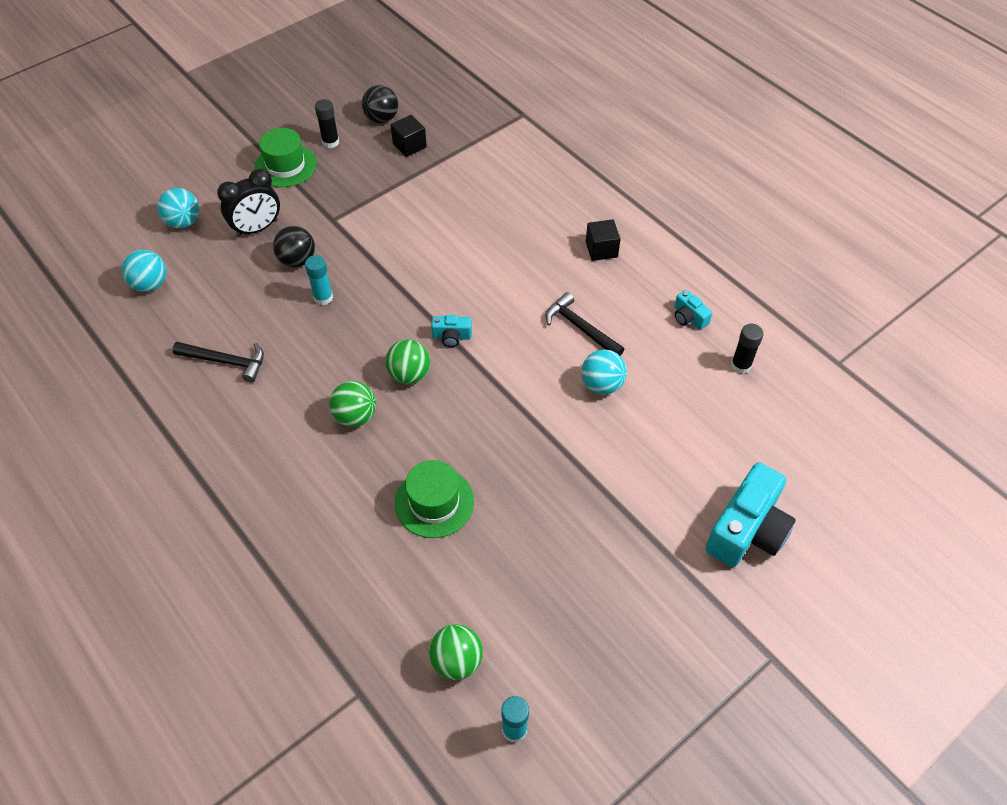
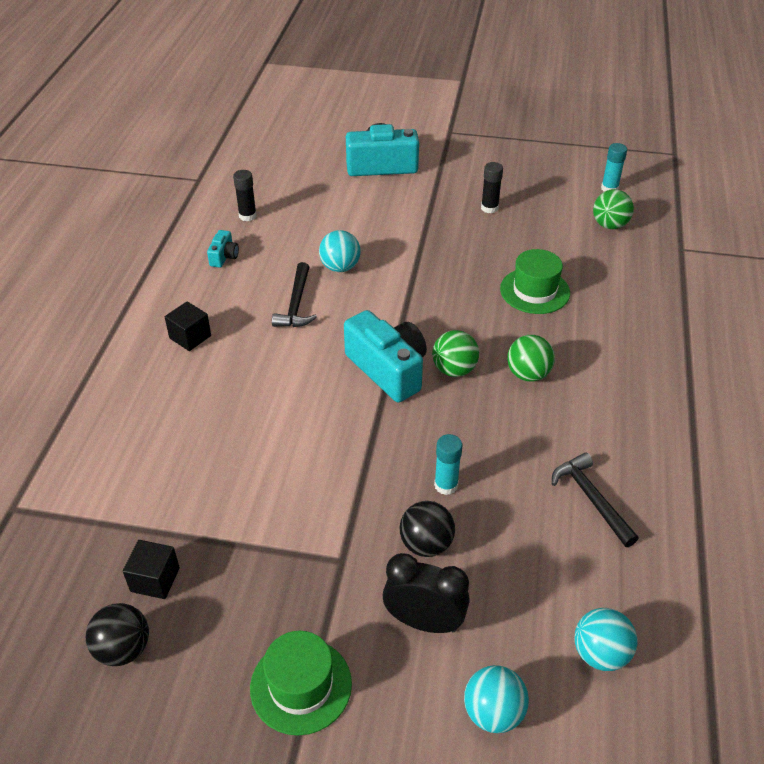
camera: 130 degrees left, 10 degrees down
black glue stick [315,99,339,148] -> black glue stick moved to [481,162,503,213]
turquoise camera [431,315,472,347] -> turquoise camera [344,310,427,402], size x2.14

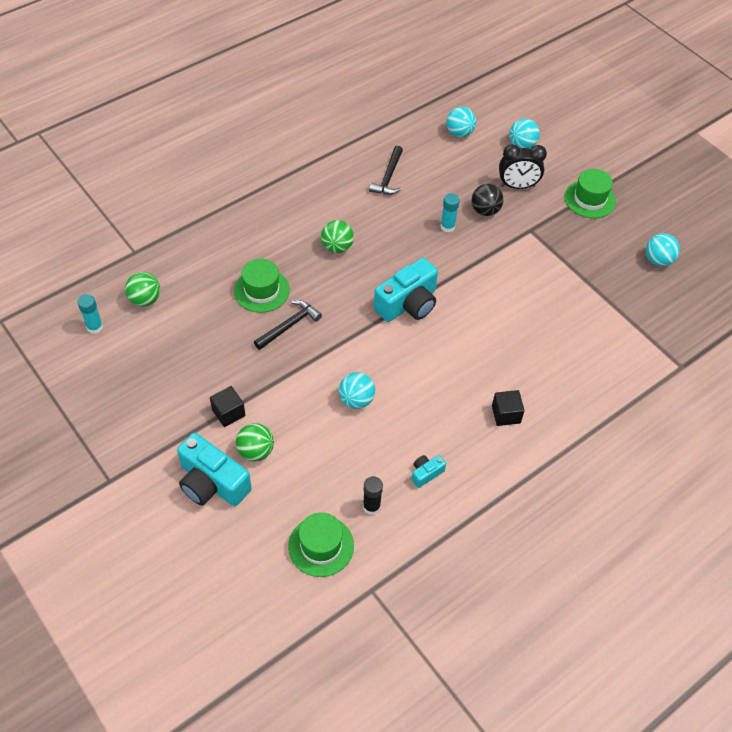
camera: 140 degrees left, 10 degrees up
black ball [86,603,149,666] -> turquoise ball [646,233,680,266]
black cube [123,540,180,599] -> black cube moved to [210,386,246,427]
black hammer [272,262,317,327] -> black hammer moved to [254,300,322,350]
turquoise camera [344,310,427,402] -> turquoise camera turned 135 degrees counterclockwise [374,258,438,322]
black clock [383,553,470,633] -> black clock turned 60 degrees counterclockwise [499,144,547,189]
green ball [432,330,479,377] -> green ball moved to [236,423,274,461]
black glue stick [481,162,503,213] -> none
none -> green hat [288,512,354,577]

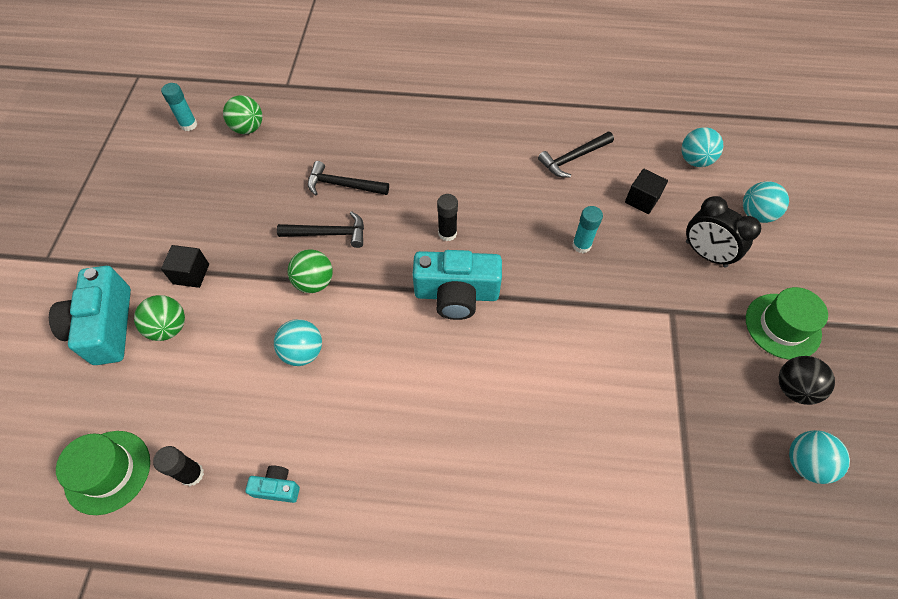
camera: 45 degrees right, 5 degrees up
green hat [234,259,290,313] -> black hammer [308,161,389,196]
green ball [321,220,354,253] -> green ball moved to [288,249,333,293]
black ball [472,184,504,216] -> black ball moved to [778,356,835,405]
black cube [492,390,525,426] -> black cube moved to [625,169,668,214]
none -> black glue stick [437,194,458,241]

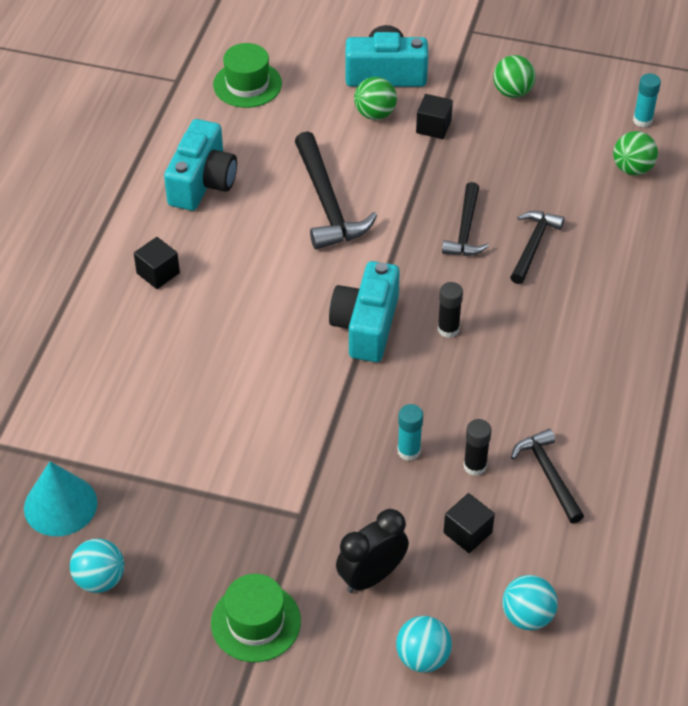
camera: 100 degrees right, 10 degrees down
black glue stick [153,446,204,486] -> black glue stick moved to [463,419,492,476]
turquoise camera [245,465,300,503] -> turquoise camera [164,119,237,211], size x2.14
turquoise ball [274,319,322,366] -> black hammer [295,131,377,249]
green ball [288,249,333,293] -> green ball moved to [493,55,536,98]
black ball [778,356,835,405] -> none
none -> turquoise cone [24,461,97,536]
none -> black cube [134,237,180,289]

